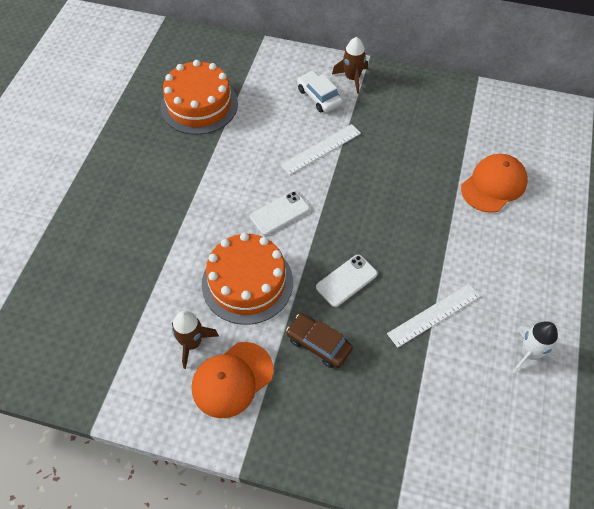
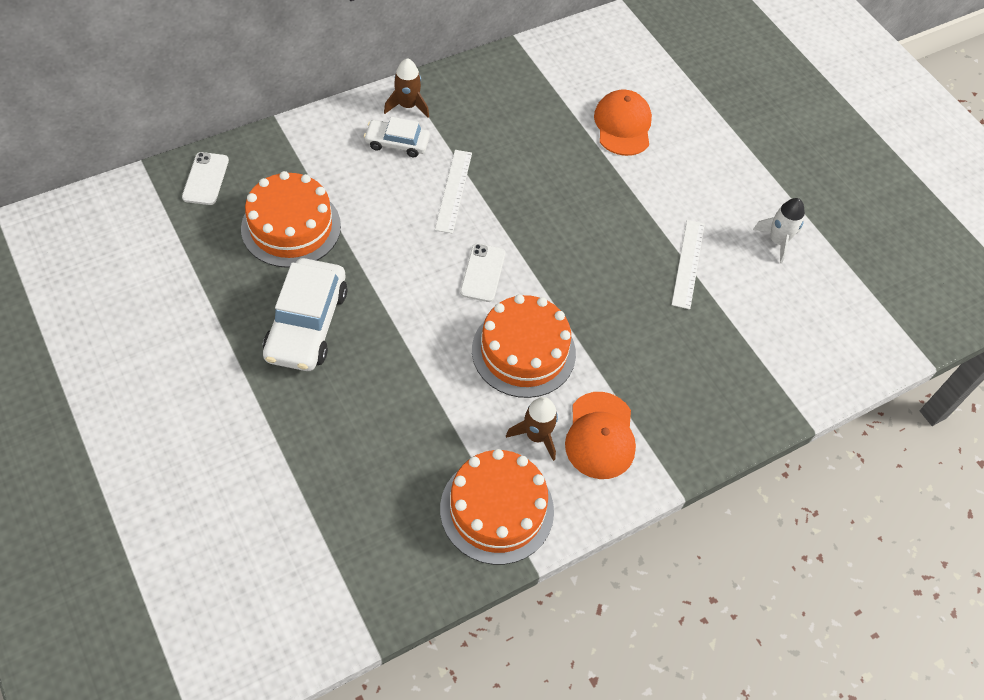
camera: 50 degrees left, 0 degrees up
brown car [286,314,353,368] -> none
white phone [316,255,378,307] -> white phone moved to [182,152,229,205]
none -> white car [263,258,347,371]
none -> orange cake [440,449,554,565]

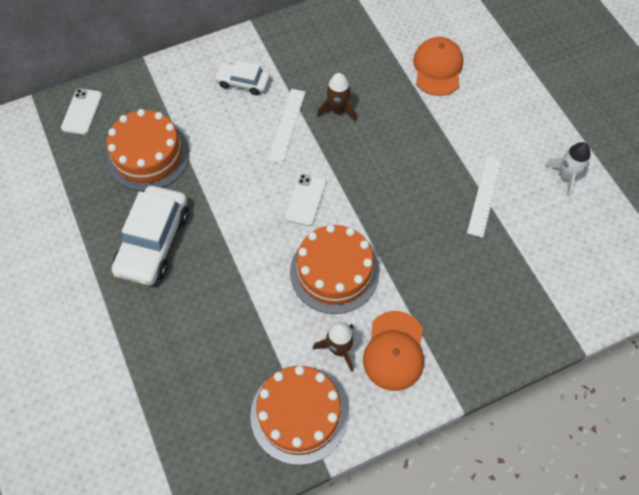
camera: 10 degrees right, 5 degrees up
brown rocket [384,58,429,118] -> brown rocket moved to [317,73,357,122]

